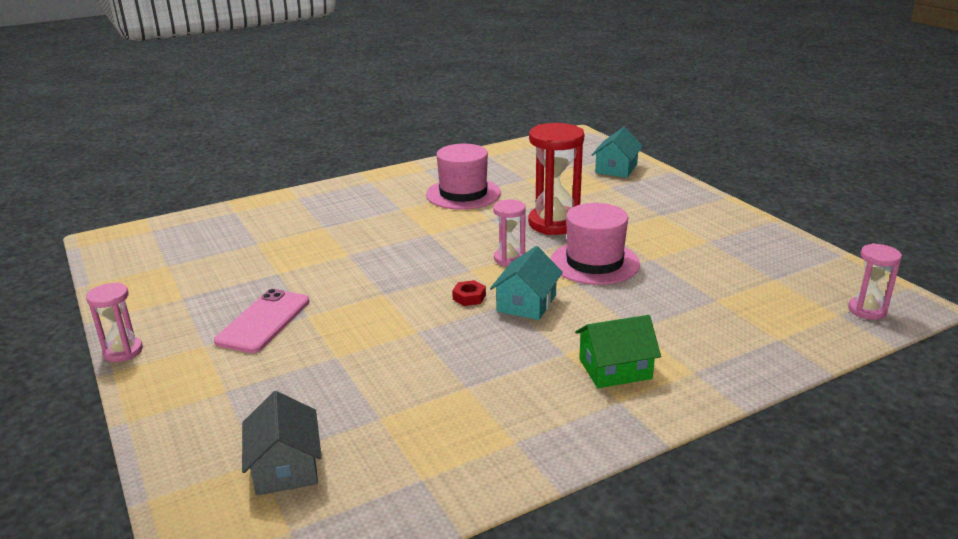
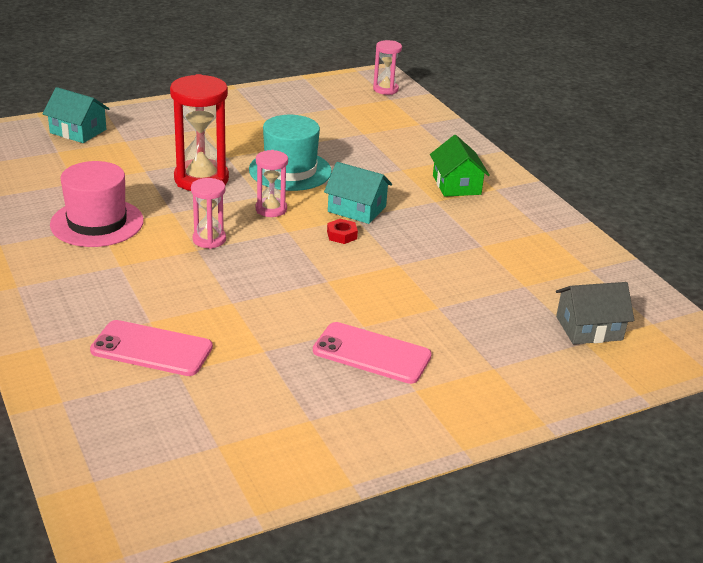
camera: 90 degrees left, 5 degrees up
pink hourglass [86,282,143,362] -> pink hourglass moved to [191,178,226,249]
pink hat [550,203,640,285] -> turquoise hat [249,115,332,191]
none -> pink phone [90,320,213,376]

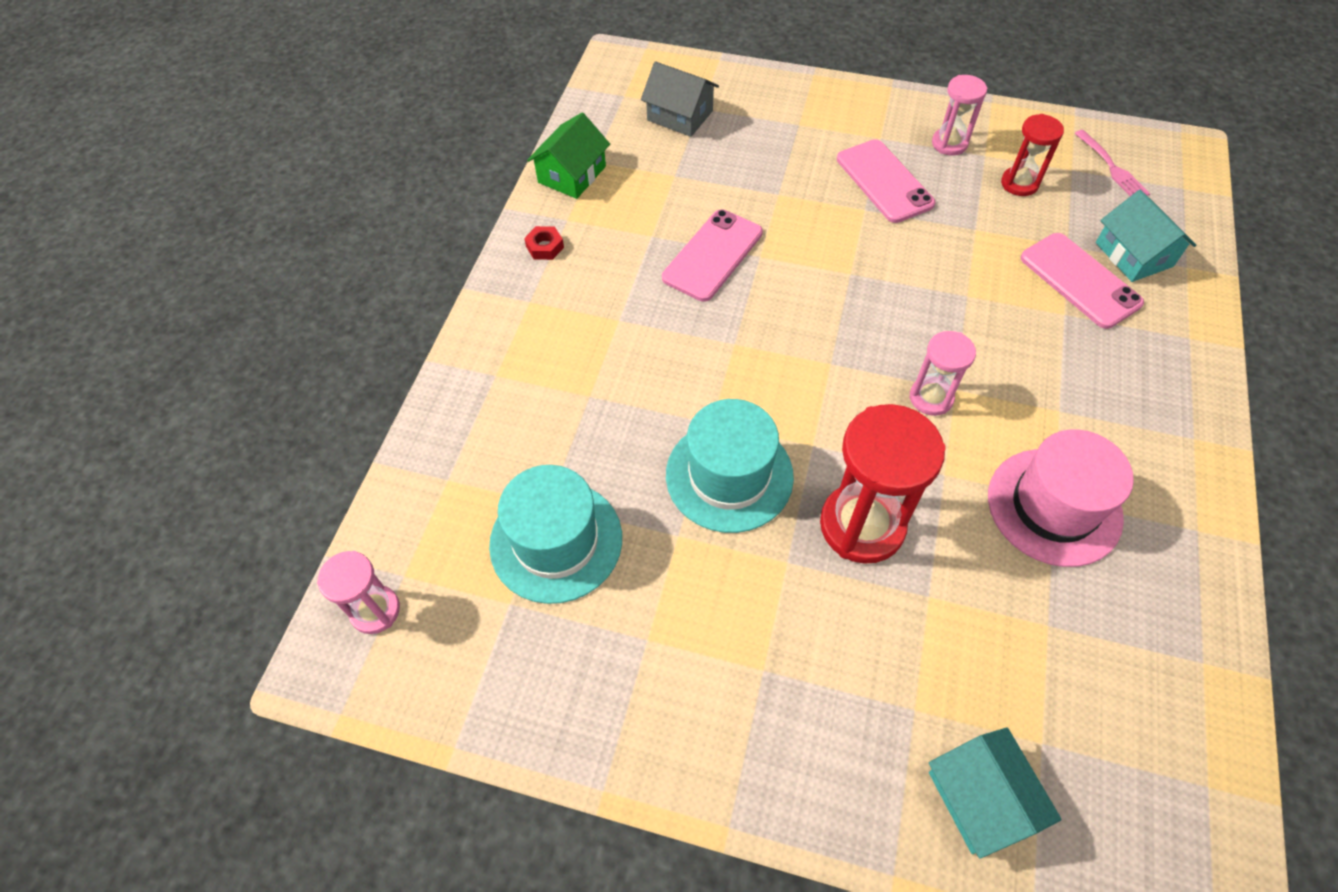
camera: 135 degrees left, 25 degrees up
pink hourglass [255,150,288,217] -> pink hourglass moved to [932,75,987,156]
turquoise house [324,162,392,224] -> turquoise house moved to [1096,190,1196,282]
red nut [327,219,358,244] -> red nut moved to [524,226,564,260]
green house [430,135,490,197] -> green house moved to [527,113,610,199]
none -> turquoise hat [489,465,622,604]
none -> pink phone [662,209,763,302]
none -> red hourglass [1001,114,1064,196]
none -> pink fork [1074,130,1150,196]

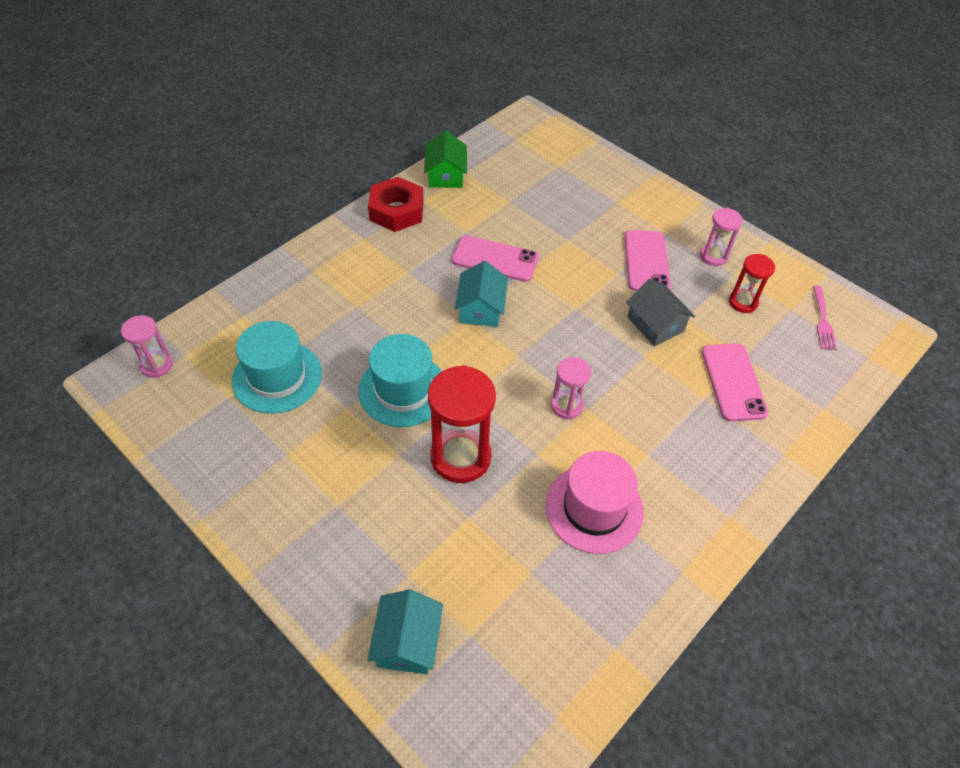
camera: 25 degrees right, 5 degrees down
red nut [524,226,564,260] -> red nut [368,177,424,232], size x2.24
green house [527,113,610,199] -> green house turned 60 degrees counterclockwise [424,130,467,188]
grey house [641,61,719,137] -> grey house moved to [626,279,695,346]
pink phone [662,209,763,302] -> pink phone turned 45 degrees clockwise [452,236,539,282]
turquoise house [1096,190,1196,282] -> turquoise house moved to [455,261,508,327]

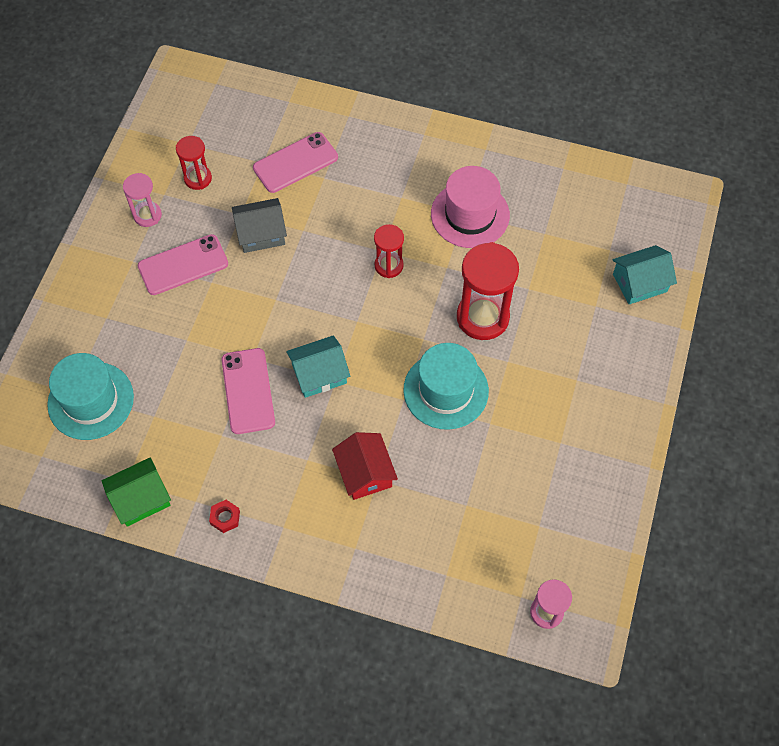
camera: 115 degrees left, 10 degrees up
turquoise hat [232,321,322,414] -> turquoise hat moved to [47,353,134,440]
red nut [368,177,424,232] -> red nut [209,500,240,533], size x0.45
pink hourglass [551,357,591,420] -> red hourglass [374,224,404,278]
grey house [626,279,695,346] -> grey house turned 45 degrees clockwise [232,198,287,253]
pink fork [813,286,837,350] -> none
none -> red house [332,432,398,500]

